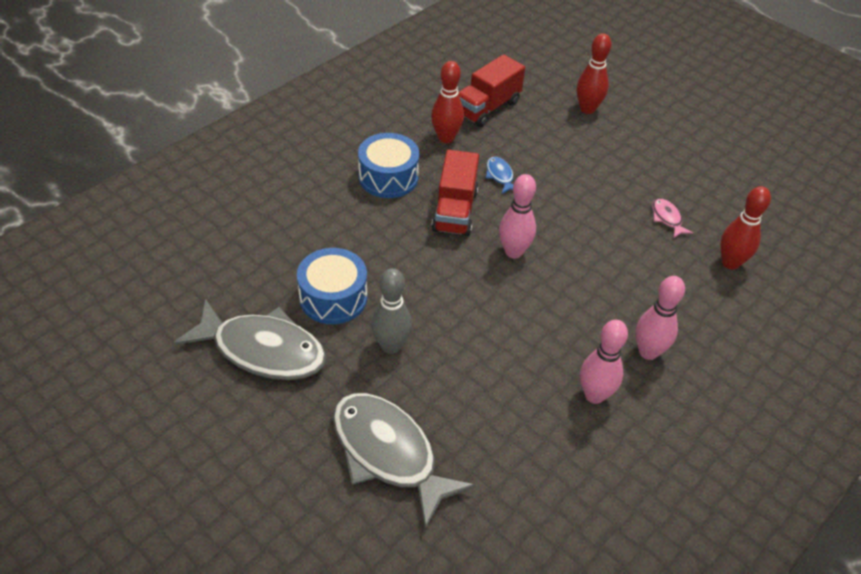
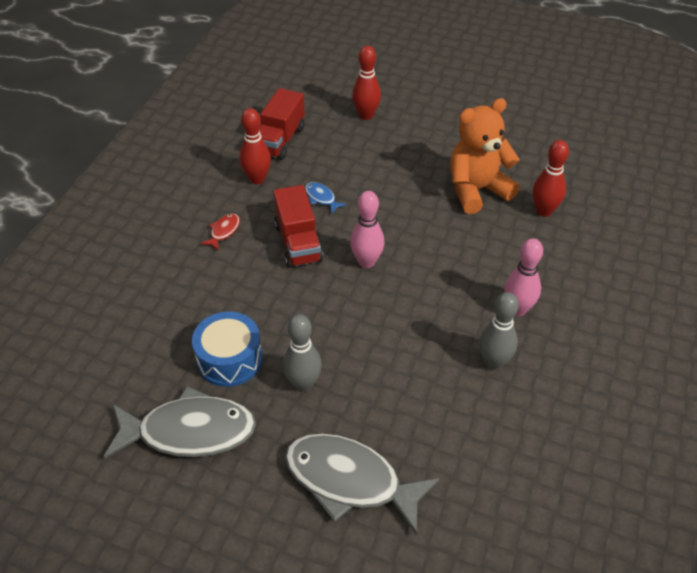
camera: 20 degrees left, 0 degrees up
blue drum [358,133,419,198] -> red fish [200,213,240,250]
pink bowling pin [580,320,628,404] -> grey bowling pin [479,292,519,370]
pink fish [652,198,693,239] -> orange teddy bear [450,98,520,214]

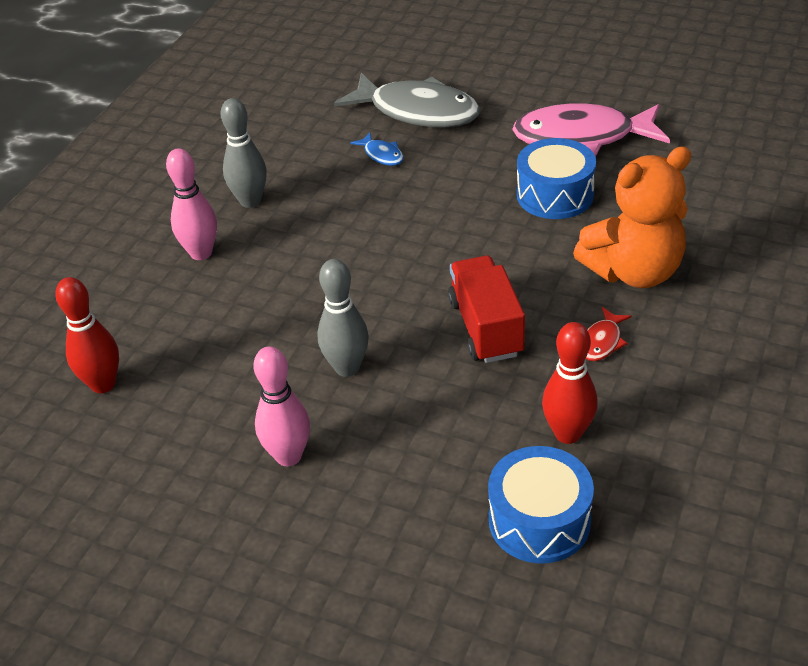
camera: 175 degrees left, 5 degrees down
grey fish [103,386,256,459] -> pink fish [512,103,670,157]
red truck [259,88,305,160] -> blue drum [488,446,594,563]
grey bowling pin [283,314,322,392] -> grey bowling pin moved to [317,259,369,377]
blue fish [305,182,347,214] -> blue fish moved to [350,132,404,166]
pink bowling pin [350,191,385,268] -> pink bowling pin moved to [253,347,310,466]
red bowling pin [352,45,381,120] -> none
orange teddy bear [450,98,520,214] -> orange teddy bear moved to [573,146,691,288]

